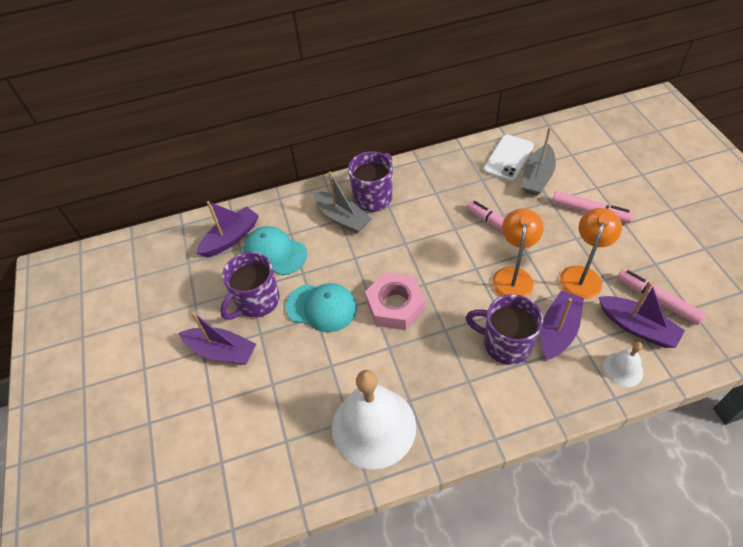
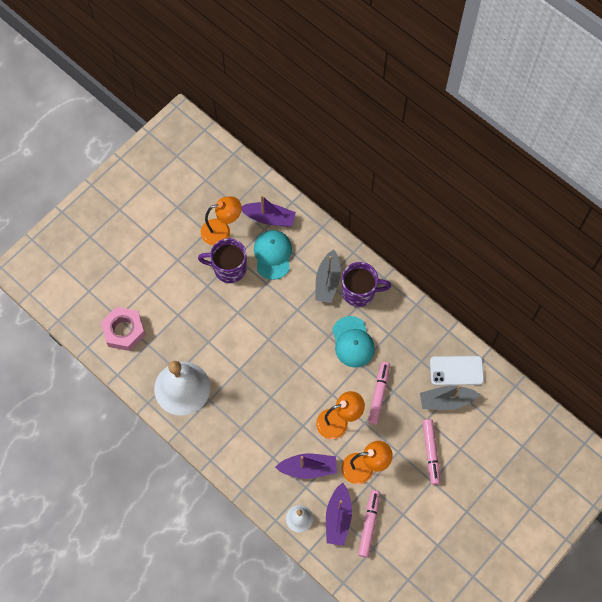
camera: 55 degrees right, 15 degrees up
purple boat [179,312,256,365] -> none
turquoise cap [285,283,357,332] -> turquoise cap moved to [332,316,375,368]
pink nut [365,273,425,330] -> pink nut moved to [101,307,146,351]
purple mug [465,294,543,365] -> none
none -> orange lamp [201,196,242,245]

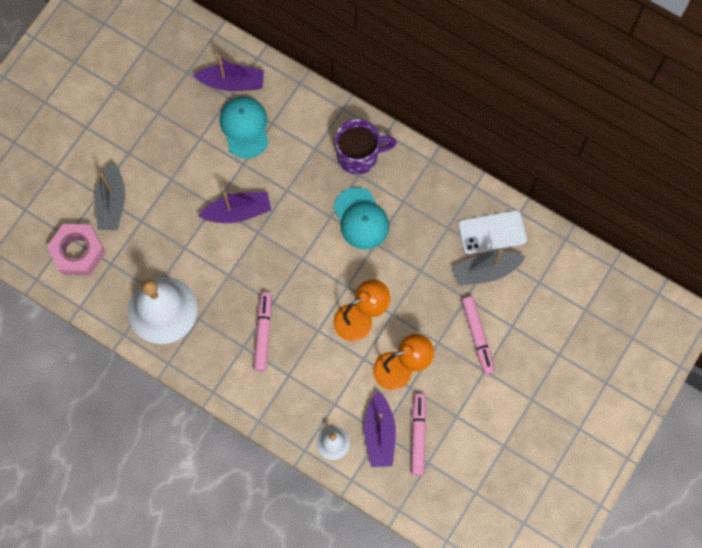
camera: 10 degrees left, 5 degrees up
purple mug [198,238,247,283] -> none
orange lamp [201,196,242,245] -> none
purple boat [275,454,337,479] -> purple boat moved to [198,192,271,223]
grey boat [315,249,341,303] -> grey boat moved to [95,162,125,230]
pink marker [368,362,390,424] -> pink marker moved to [254,292,271,372]

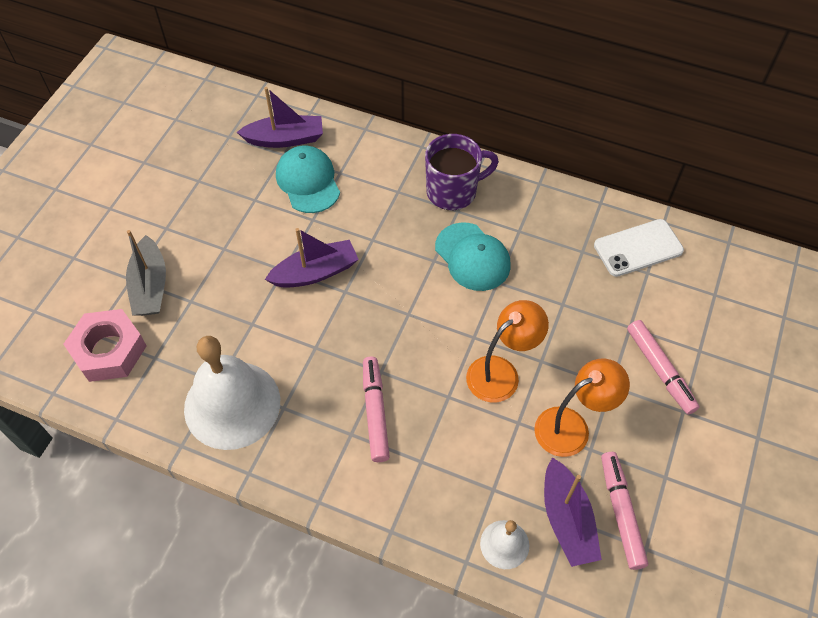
camera: 10 degrees left, 15 degrees down
grey boat [453,250,526,286] -> none

